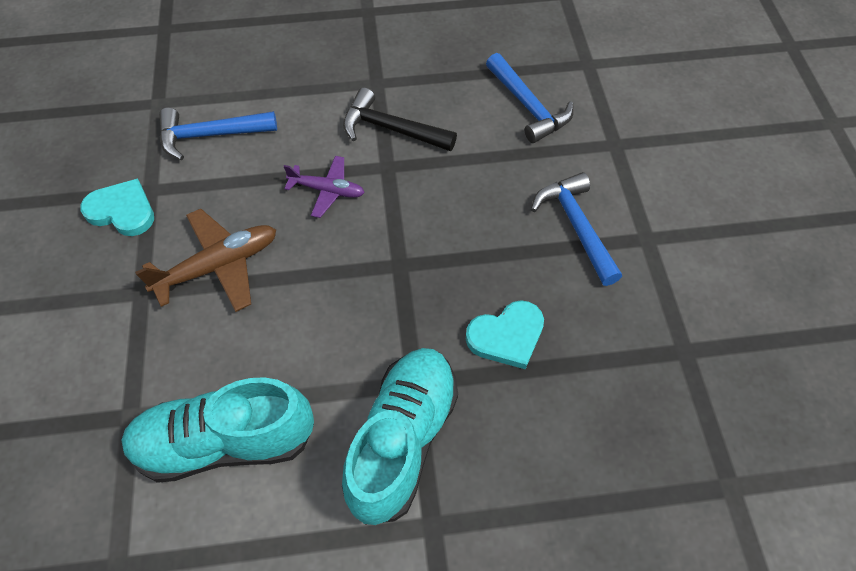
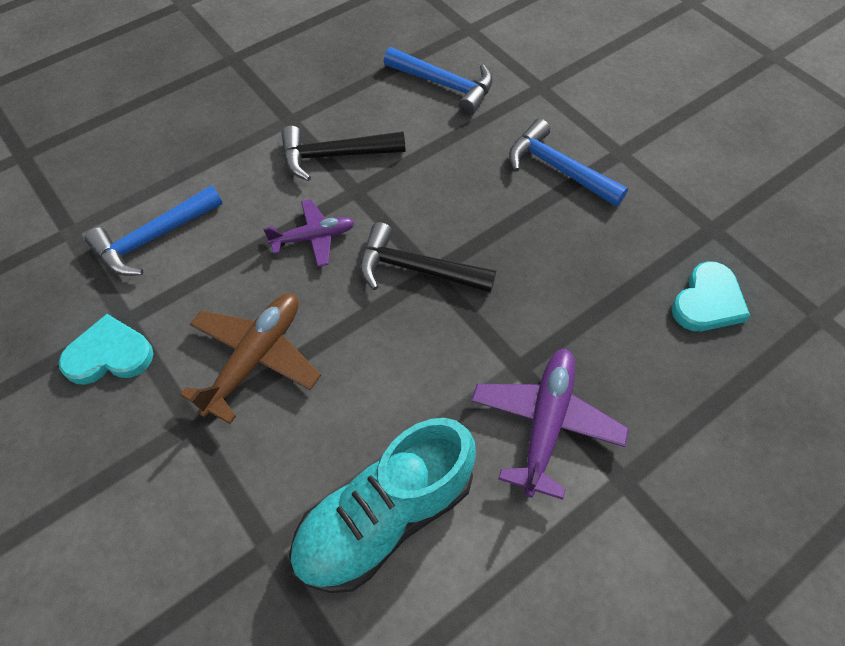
camera: 30 degrees left, 0 degrees up
turquoise shoe [342,348,458,525] -> purple plane [471,349,629,500]
turquoise heart [466,300,544,369] -> turquoise heart moved to [671,261,750,331]
none -> black hammer [360,222,496,293]

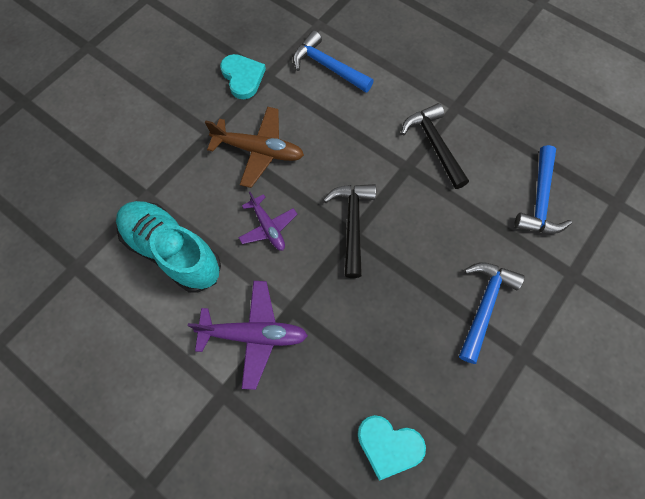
camera: 75 degrees right, 10 degrees up
purple plane [263,199,355,267] -> purple plane moved to [238,192,297,250]

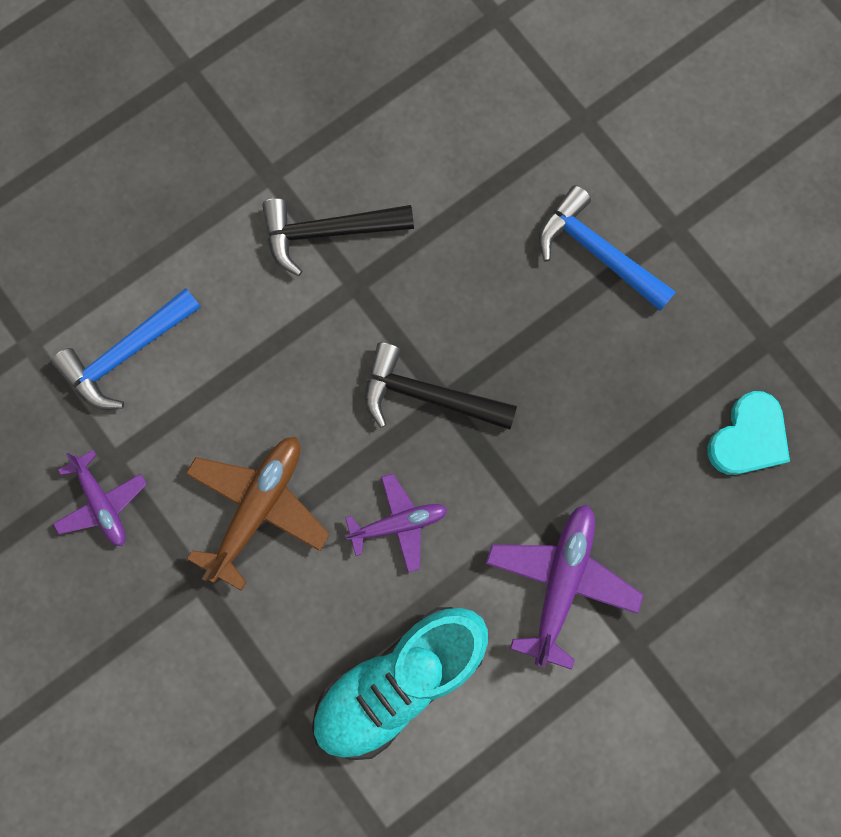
camera: 75 degrees left, 10 degrees up
turquoise heart [220,54,266,99] -> purple plane [53,450,147,546]
blue hammer [514,145,572,234] -> none

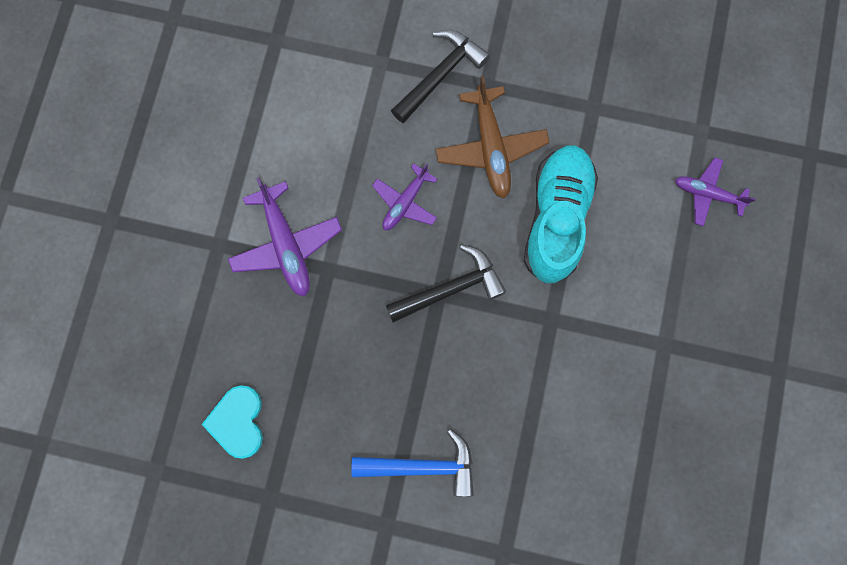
camera: 140 degrees right, 0 degrees up
blue hammer [51,288,201,409] -> none
purple plane [53,450,147,546] -> purple plane moved to [675,158,756,226]
black hammer [262,198,414,276] -> black hammer moved to [391,30,490,123]
turquoise shoe [312,607,488,760] -> turquoise shoe moved to [524,145,598,284]

